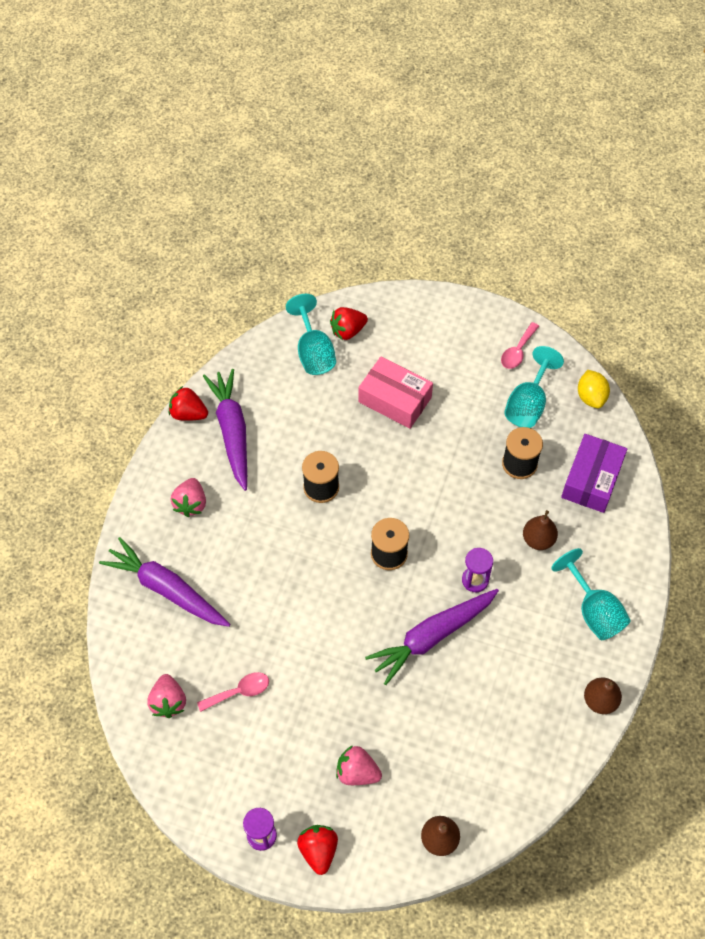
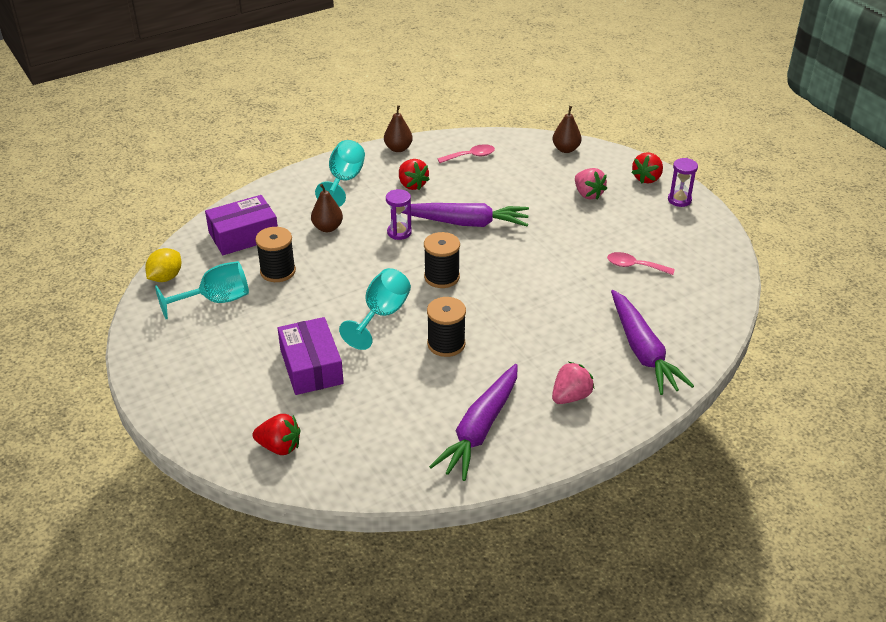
camera: 140 degrees left, 20 degrees down
pink strawberry [147,674,186,718] -> none
red strawberry [169,386,208,421] -> red strawberry moved to [399,159,430,190]
turquoise goblet [286,294,336,375] -> turquoise goblet moved to [339,268,411,350]
pink box [358,357,433,429] -> purple box [277,317,344,395]
pink spoon [501,322,539,369] -> pink spoon moved to [437,144,495,163]

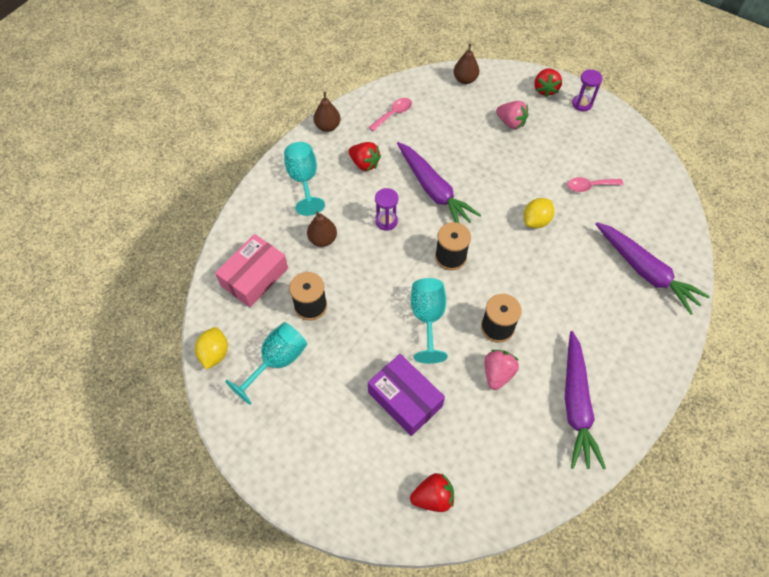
camera: 25 degrees left, 20 degrees up
purple box [205,195,278,255] -> pink box [215,234,288,307]
purple carrot [402,203,529,227] -> purple carrot turned 75 degrees clockwise [397,142,481,223]
pink strawberry [552,362,595,404] -> pink strawberry moved to [485,350,519,390]
none -> yellow lemon [524,198,554,228]

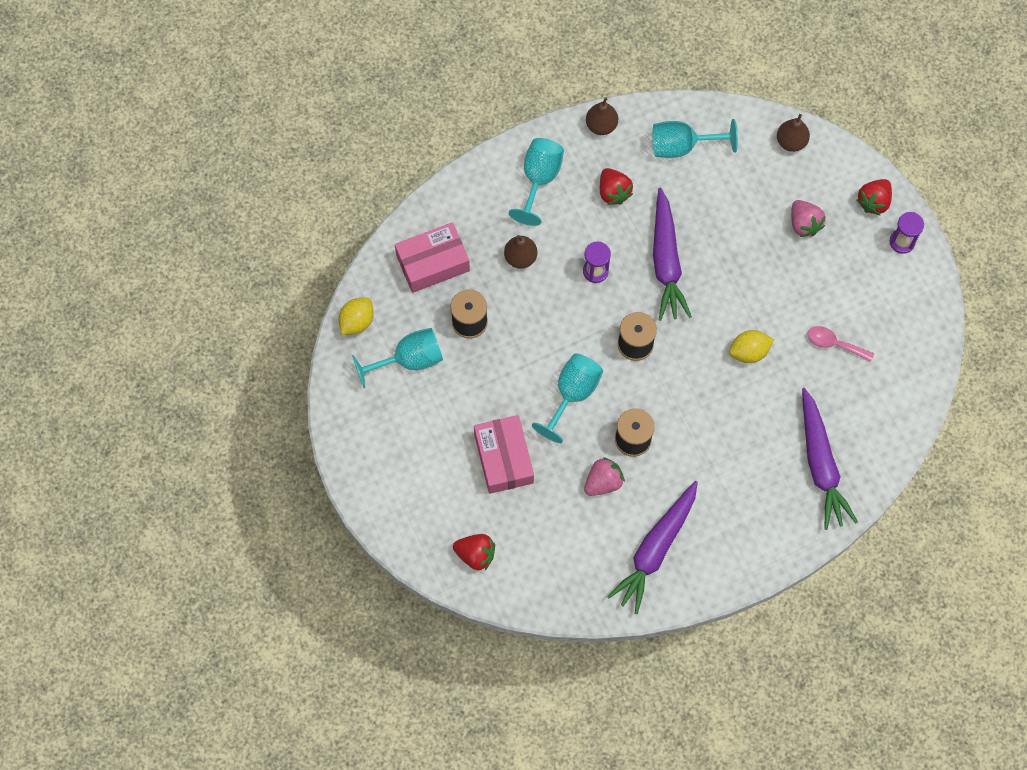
camera: 30 degrees right, 10 degrees up
purple box [368,354,445,436] -> pink box [474,415,534,494]
pink spoon [369,98,412,132] -> turquoise goblet [653,119,738,158]

